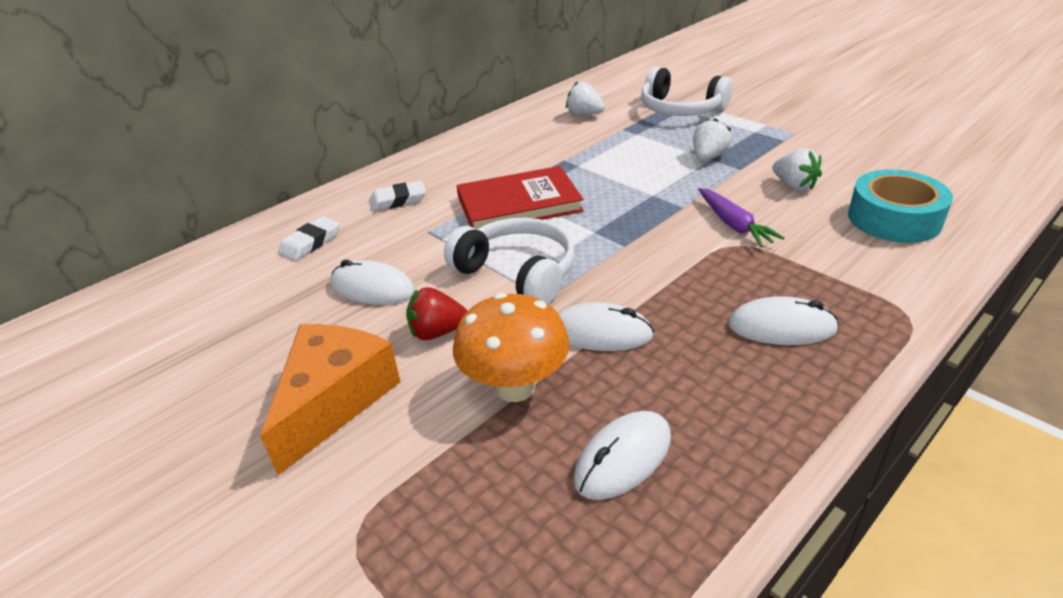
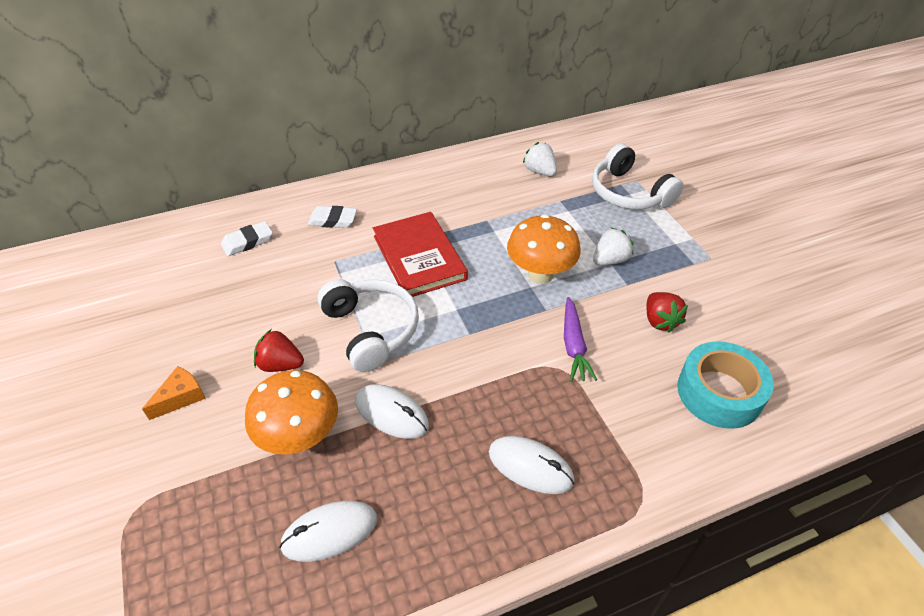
camera: 20 degrees right, 10 degrees up
orange cheese [260,324,401,475] -> orange cheese [142,366,205,420], size x0.49
white mouse [330,260,415,305] -> none
red book [457,166,584,230] -> red book turned 60 degrees clockwise [373,212,468,297]
white strawberry [772,148,822,191] -> red strawberry [646,292,688,333]
none -> orange mushroom [507,214,581,284]

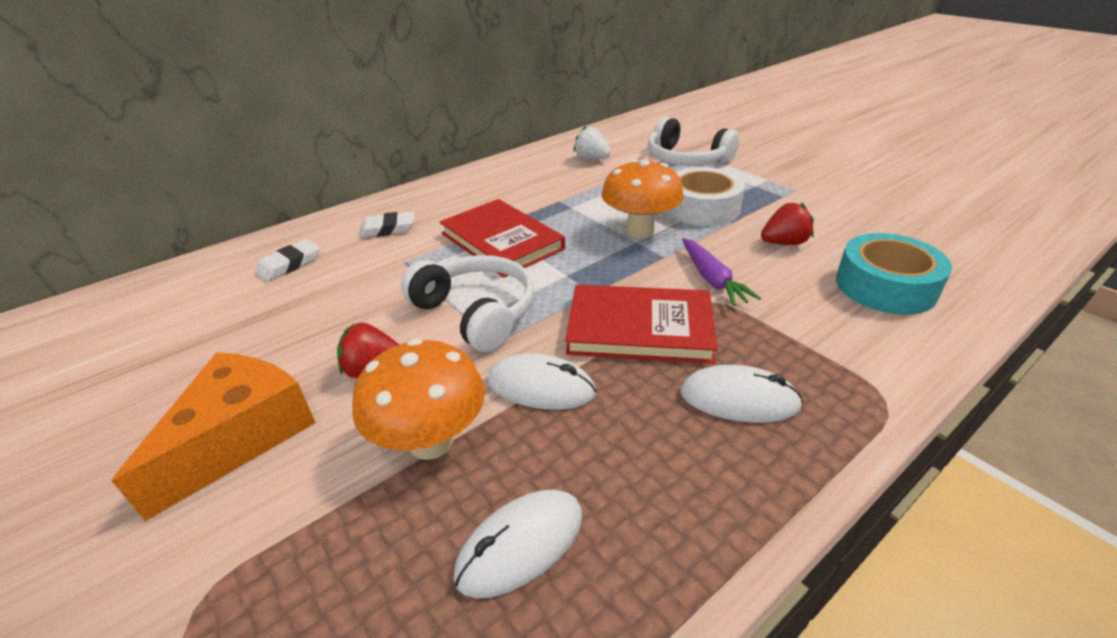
camera: 15 degrees left, 10 degrees down
orange cheese [142,366,205,420] -> orange cheese [112,352,316,521], size x2.03
white strawberry [593,228,634,265] -> white tape [667,167,745,226]
red strawberry [646,292,688,333] -> red strawberry turned 75 degrees counterclockwise [761,202,814,245]
none -> red book [565,285,718,364]

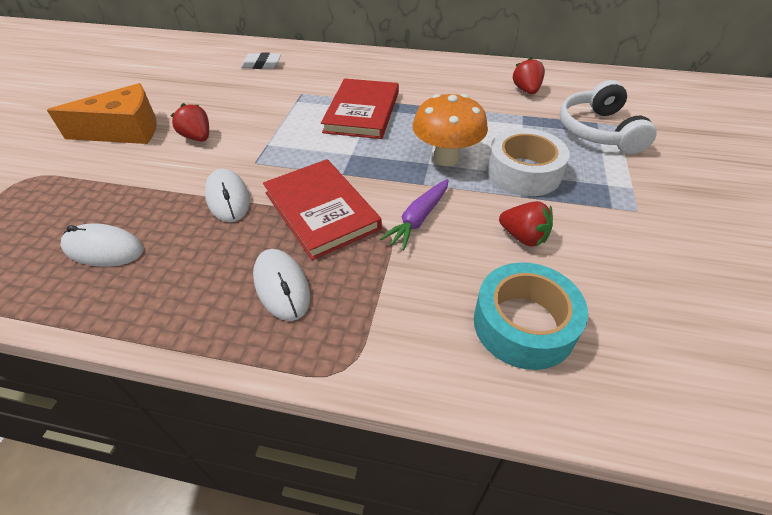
camera: 50 degrees right, 10 degrees up
orange mushroom [352,339,485,460] -> none
white eraser [359,211,414,238] -> none
white headphones [401,255,535,352] -> none
white strawberry [573,126,611,160] -> red strawberry [512,57,545,94]

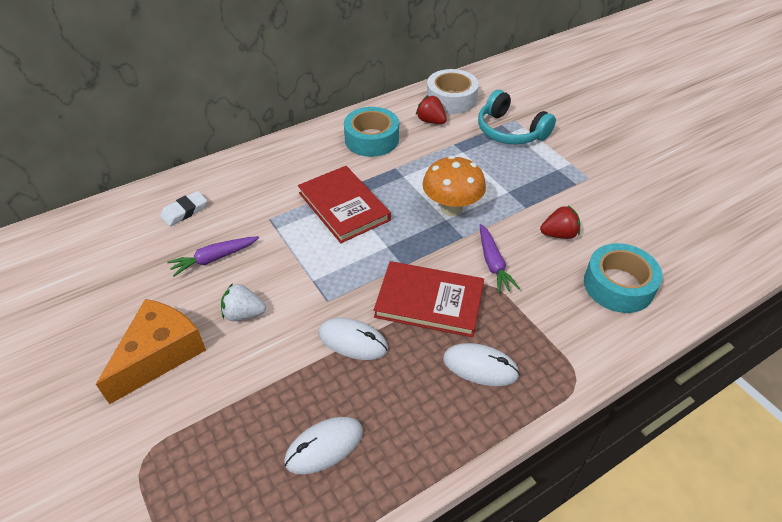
camera: 45 degrees left, 0 degrees up
red strawberry [170,103,209,141] -> white strawberry [221,283,266,321]
white tape [487,128,570,196] -> white tape moved to [427,69,479,114]
white headphones [559,80,657,154] -> turquoise headphones [478,90,556,145]
none -> purple carrot [167,236,259,277]
none -> turquoise tape [344,107,399,157]

